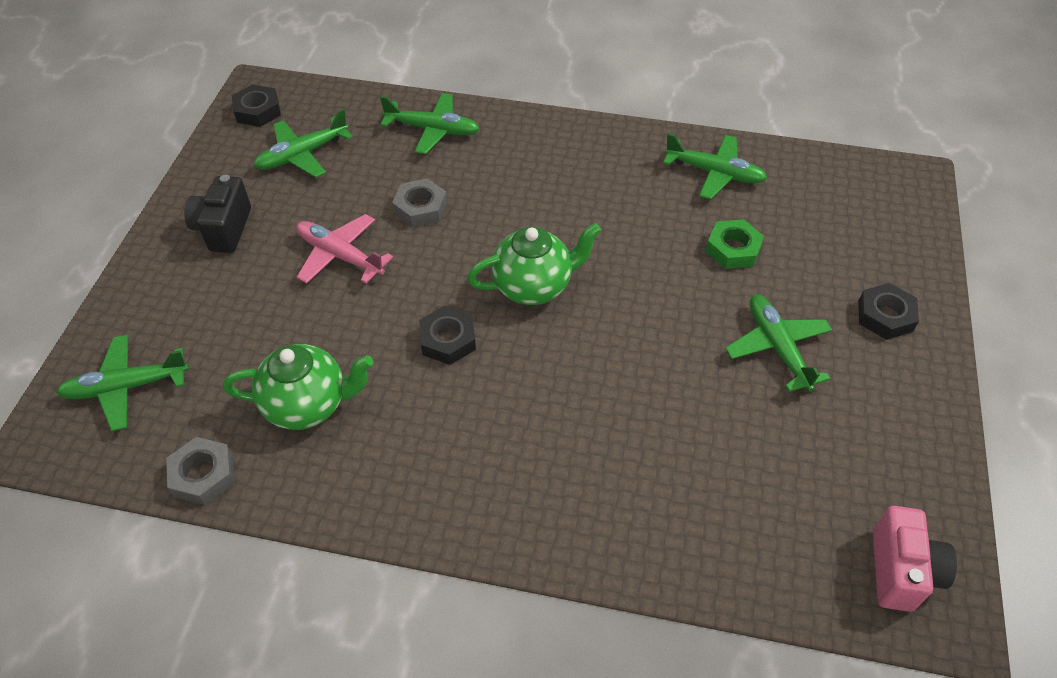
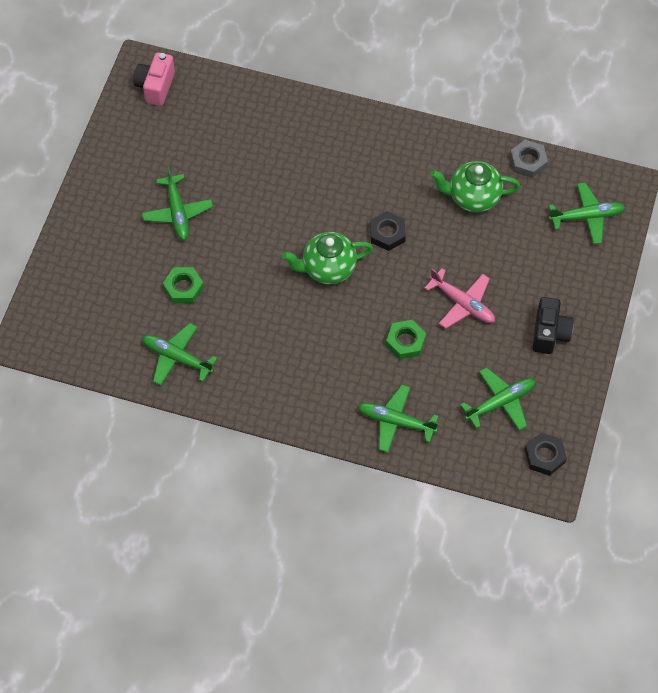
camera: 175 degrees left, 10 degrees up
grey nut [392,178,447,227] -> green nut [386,320,426,359]
black nut [858,283,919,340] -> none

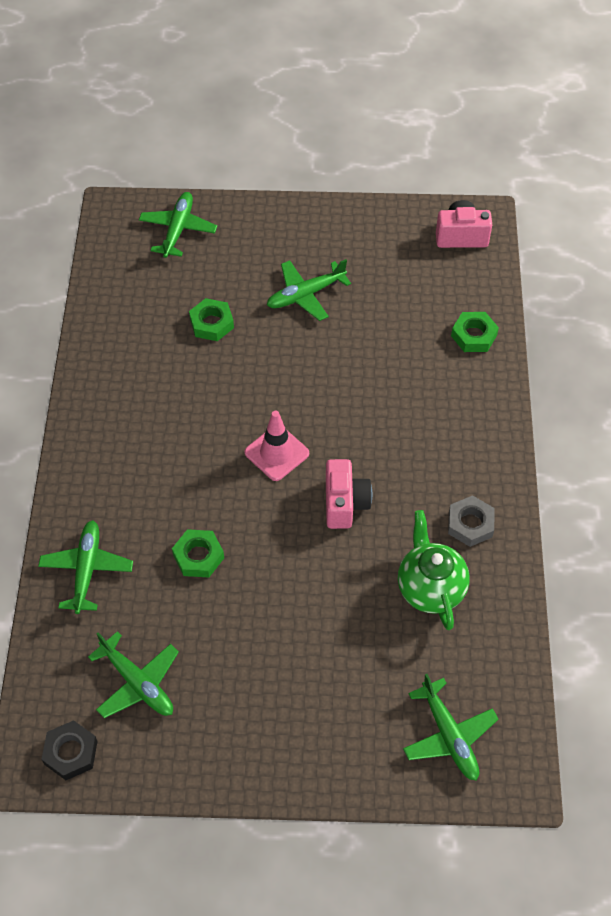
camera: 75 degrees right, 5 degrees down
green plane [142,323,218,386] -> green plane moved to [139,192,217,258]
green teapot [282,232,373,284] -> pink traffic cone [244,411,309,481]
black nut [370,211,406,251] -> pink camera [326,459,372,529]
pink plane [424,268,495,329] -> none
grey nut [510,140,548,178] -> grey nut moved to [448,495,495,547]
black camera [532,297,574,354] -> none
none -> green nut [451,312,499,352]

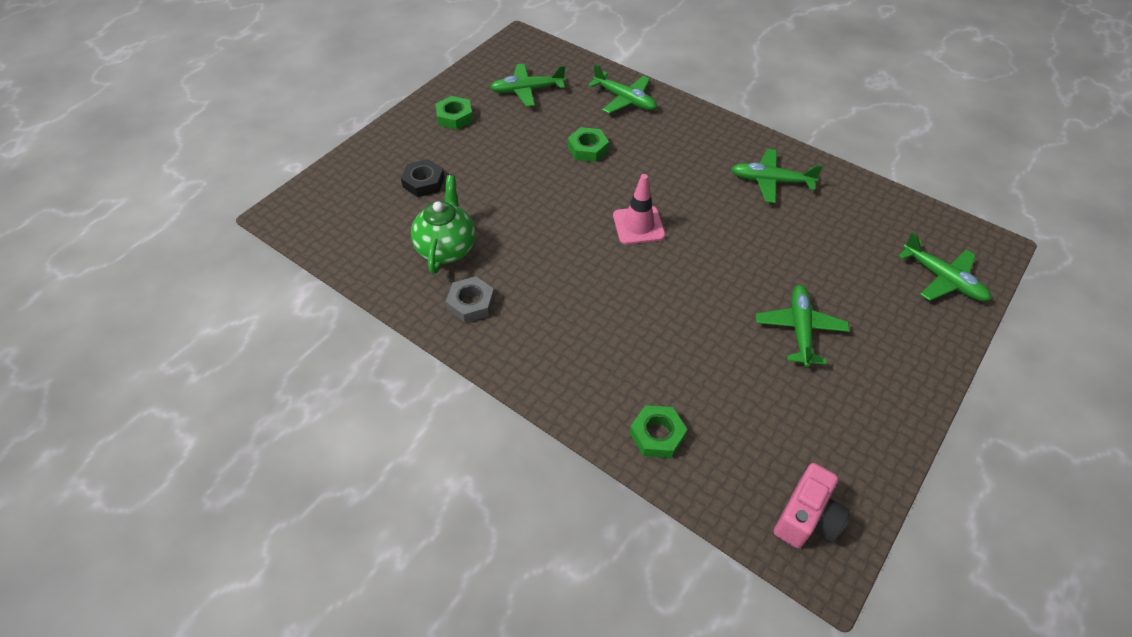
camera: 125 degrees right, 5 degrees down
black nut [41,720,98,780] -> black nut moved to [401,159,445,197]
green nut [189,298,234,341] -> green nut moved to [435,96,473,130]
pink camera [326,459,372,529] -> none
green teapot [398,510,470,630] -> green teapot turned 105 degrees counterclockwise [411,175,475,274]
green plane [403,674,499,781] -> green plane moved to [731,149,823,203]

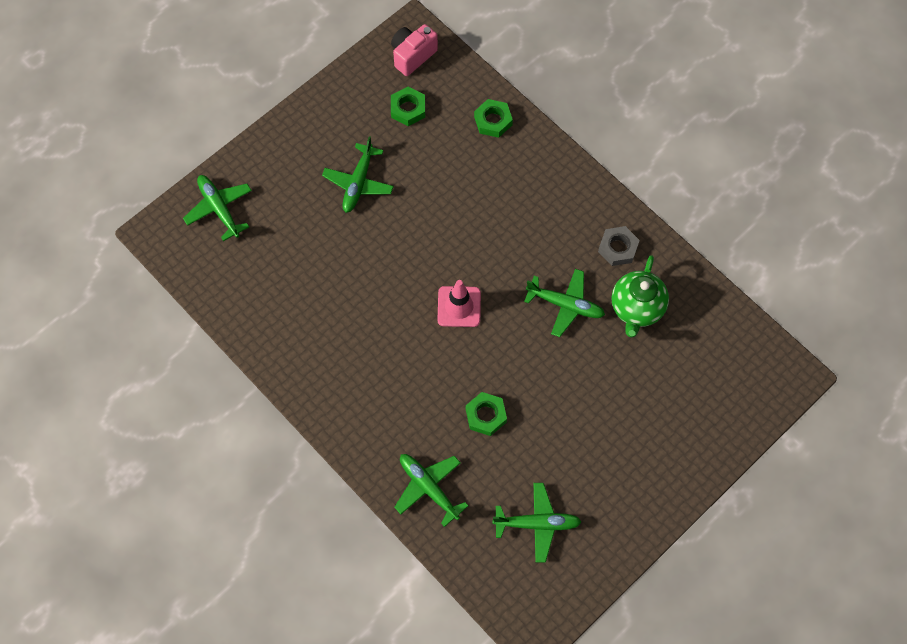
camera: 170 degrees left, 15 degrees up
black nut [401,159,445,197] -> none
green nut [435,96,473,130] -> green nut moved to [391,87,425,126]
green plane [731,149,823,203] -> green plane moved to [524,269,605,337]

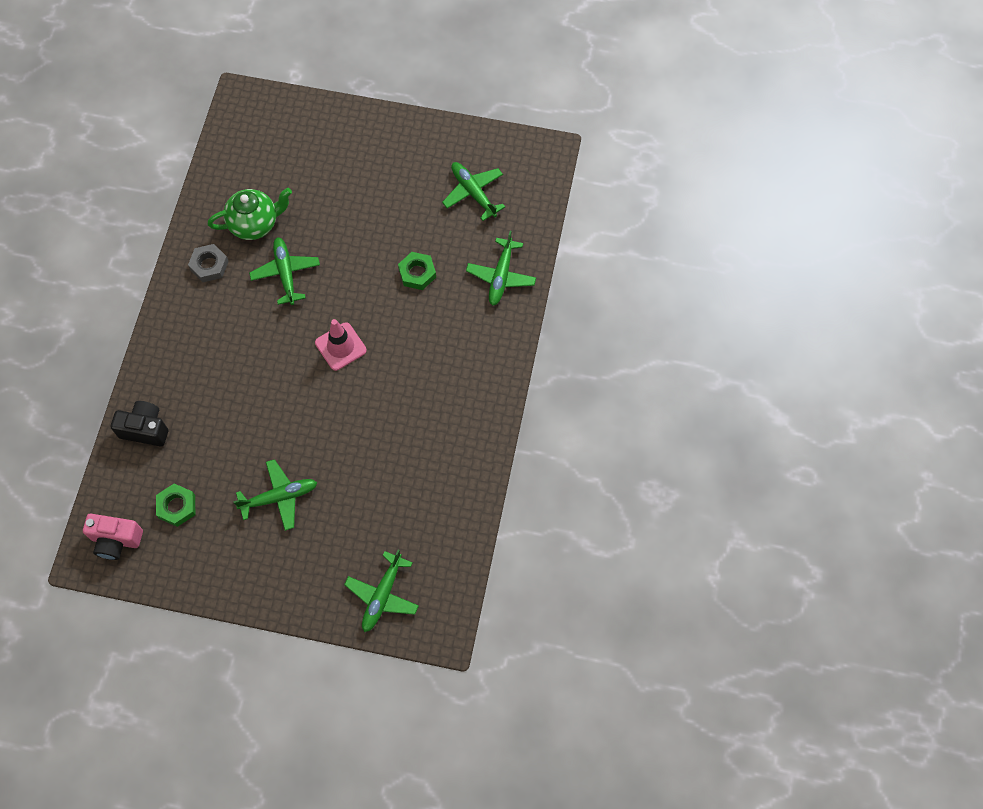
camera: 125 degrees left, 0 degrees up
green nut [474,99,513,138] -> black camera [111,401,168,447]

